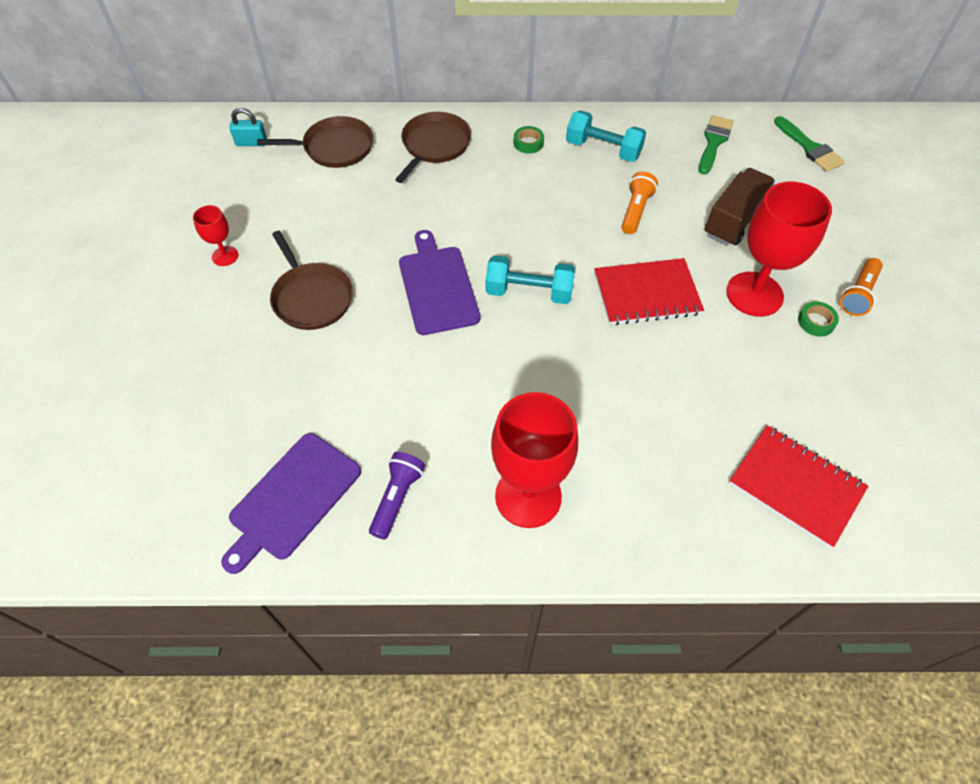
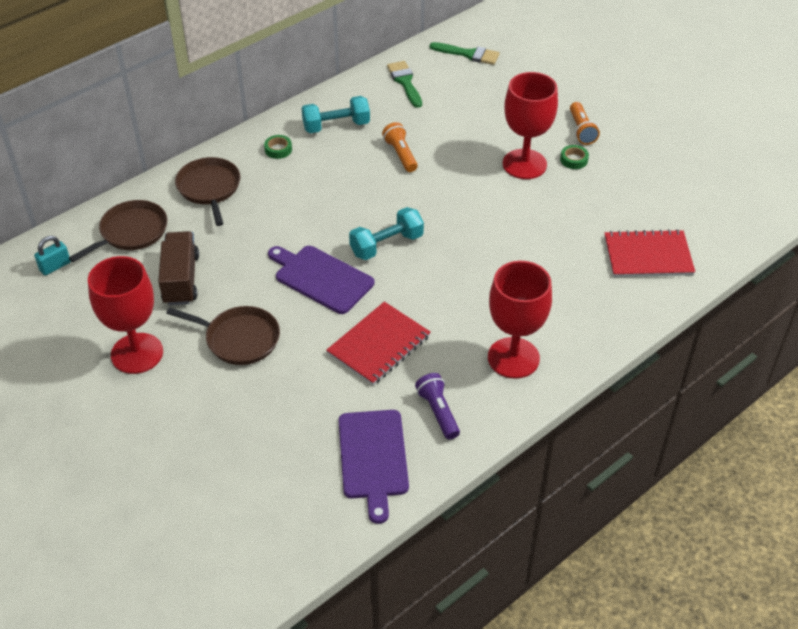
camera: 40 degrees left, 10 degrees down
red goblet [193,205,238,266] -> red goblet [88,256,163,374], size x2.09
red notebook [594,258,704,325] -> red notebook moved to [326,302,431,385]
brown truck [705,168,775,246] -> brown truck moved to [158,231,199,305]

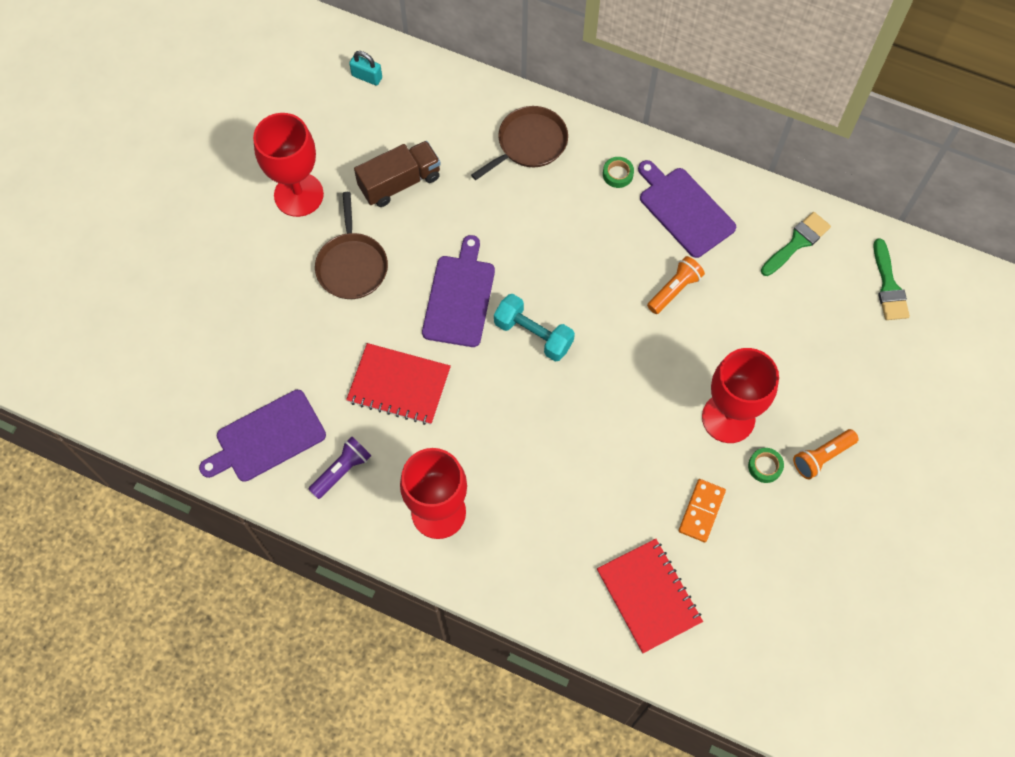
camera: 65 degrees right, 20 degrees up
brown pan [69,200,167,262] -> none
turquoise dumbbell [302,96,370,133] -> purple cutting board [638,160,736,258]
none -> orange domino [679,479,726,542]

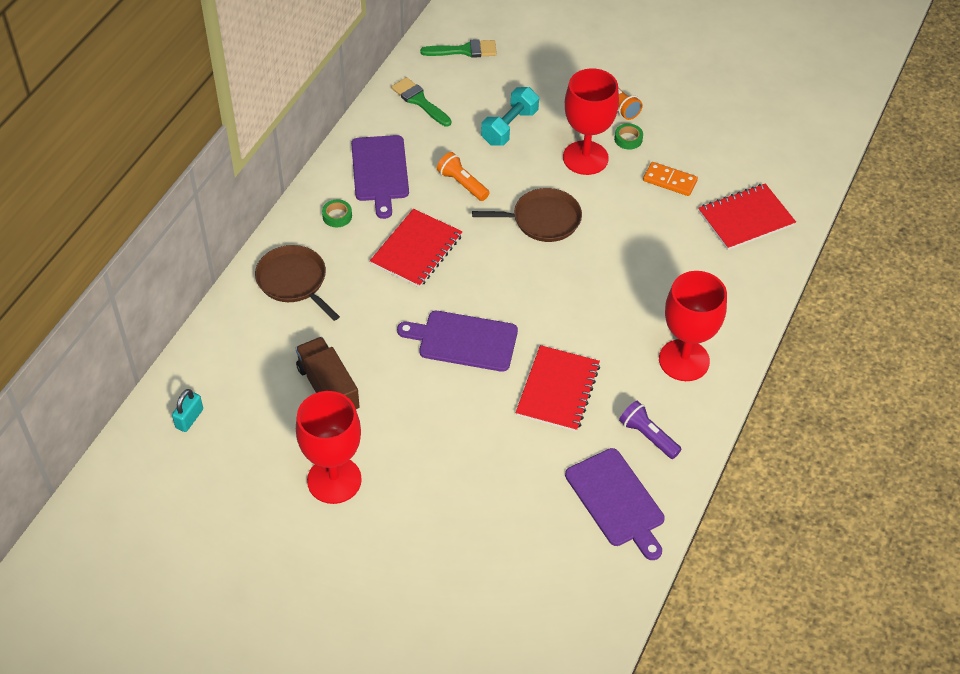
camera: 90 degrees left, 15 degrees down
brown pan [315,192,388,299] -> brown pan moved to [472,188,582,242]
turquoise dumbbell [494,294,575,362] -> turquoise dumbbell moved to [481,87,539,146]
purple cutting board [638,160,736,258] -> purple cutting board turned 60 degrees counterclockwise [351,135,409,219]
none -> red notebook [370,209,463,288]

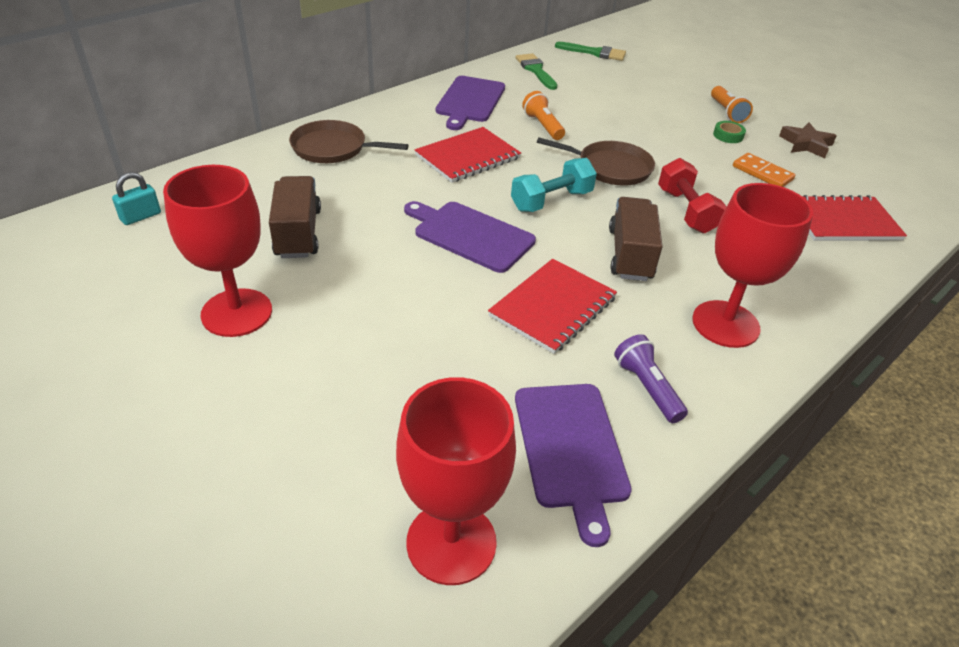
camera: 20 degrees right, 10 degrees down
brown pan [255,245,340,321] -> brown pan turned 60 degrees counterclockwise [289,120,408,163]
green tape [322,199,352,227] -> none
turquoise dumbbell [481,87,539,146] -> turquoise dumbbell moved to [511,158,597,212]
red goblet [563,68,619,175] -> red goblet moved to [396,377,516,585]
none -> brown truck [609,197,663,281]
none -> red dumbbell [658,158,727,233]
none -> brown star [779,122,836,158]

